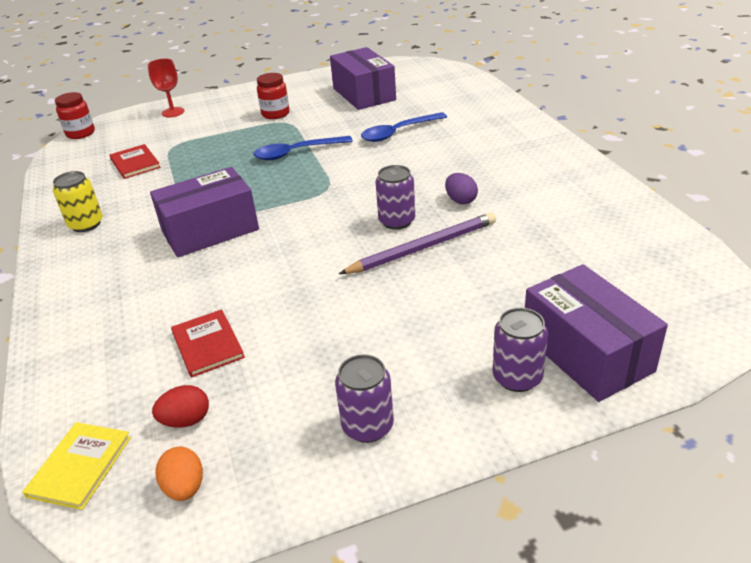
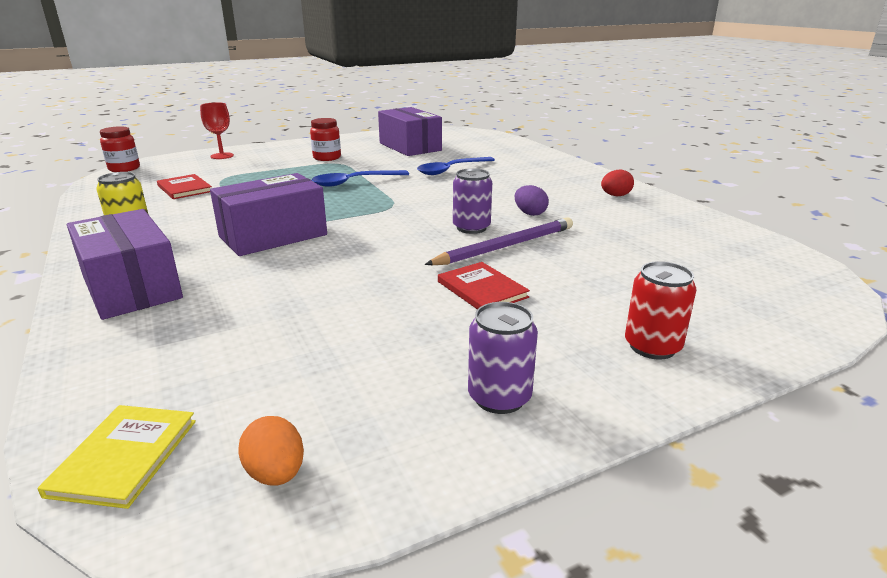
camera: 10 degrees left, 10 degrees down
red egg [152,385,209,428] -> red egg moved to [601,170,634,196]
red book [171,309,245,378] -> red book moved to [438,262,530,309]
purple can [493,308,548,392] -> red can [625,261,696,360]
purple box [525,264,668,402] -> purple box moved to [67,209,183,320]

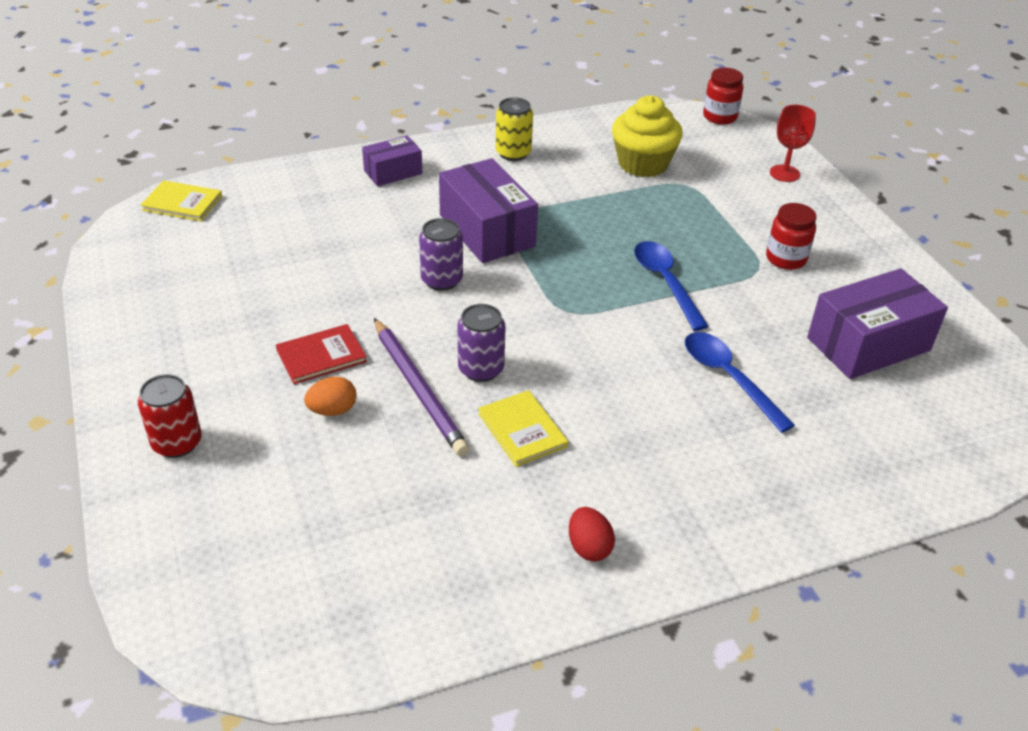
camera: 95 degrees right, 15 degrees up
purple box [67,209,183,320] -> purple box [362,135,422,186], size x0.58
red book [157,174,212,199] -> yellow cupcake [612,95,683,177]
orange egg [238,416,304,486] -> orange egg moved to [304,377,357,416]
purple can [468,302,538,414] -> purple can moved to [419,218,463,291]
purple egg [515,185,549,216] -> yellow book [478,390,568,467]

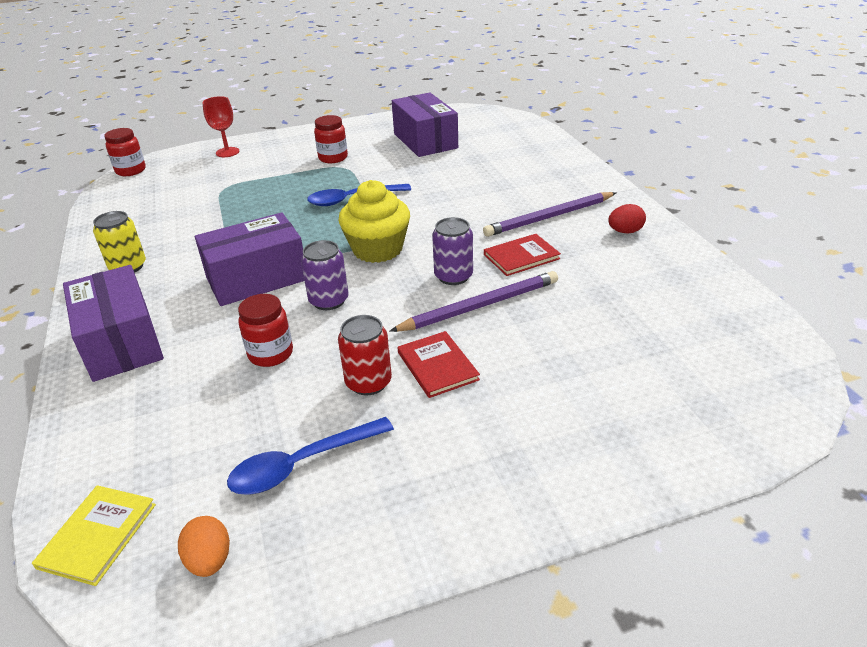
camera: 85 degrees left, 5 degrees down
red can [138,374,202,458] -> red can moved to [338,315,392,395]
orange egg [304,377,357,416] -> orange egg moved to [178,516,230,577]
purple box [362,135,422,186] -> purple box [63,265,164,382], size x1.73
yellow book [478,390,568,467] -> red book [484,234,561,276]
yellow cupcake [612,95,683,177] -> yellow cupcake moved to [339,180,410,263]
blue spoon [685,332,795,433] -> blue spoon moved to [227,417,394,495]
none -> red jar [238,294,293,367]
none -> purple pencil [483,192,616,237]

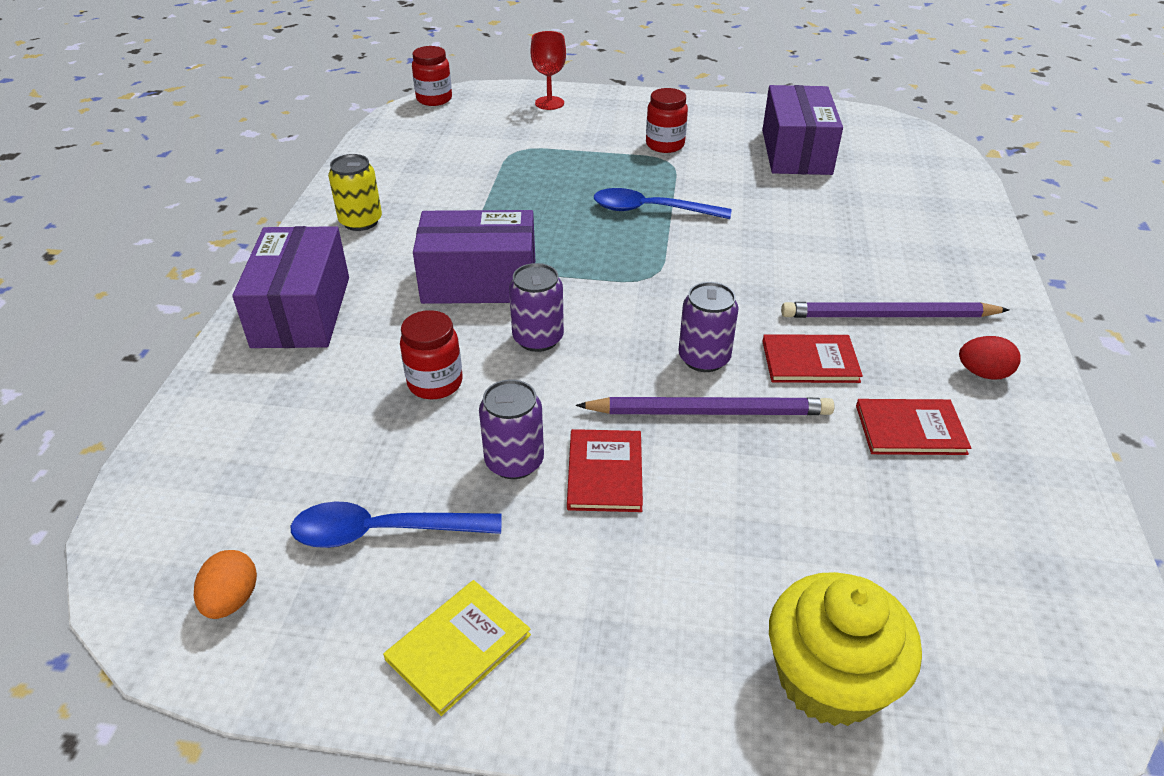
camera: 25 degrees right, 5 degrees up
yellow book [32,485,156,586] -> yellow book moved to [383,580,531,716]
red can [338,315,392,395] -> purple can [479,379,544,479]
yellow cupcake [339,180,410,263] -> yellow cupcake moved to [769,572,922,726]
none -> red book [856,399,971,455]

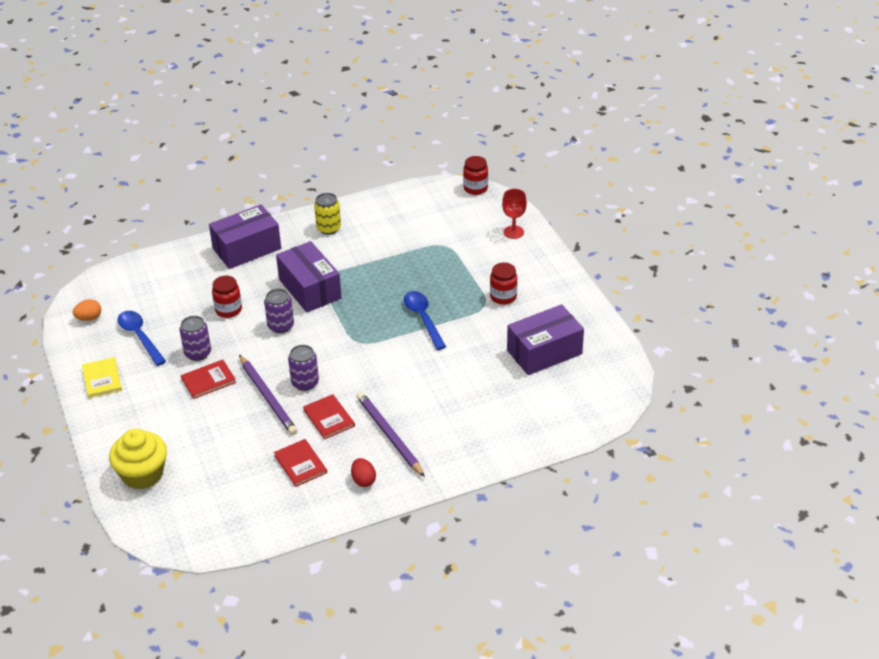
camera: 60 degrees right, 0 degrees up
yellow book [383,580,531,716] -> yellow book turned 60 degrees clockwise [82,357,122,398]

